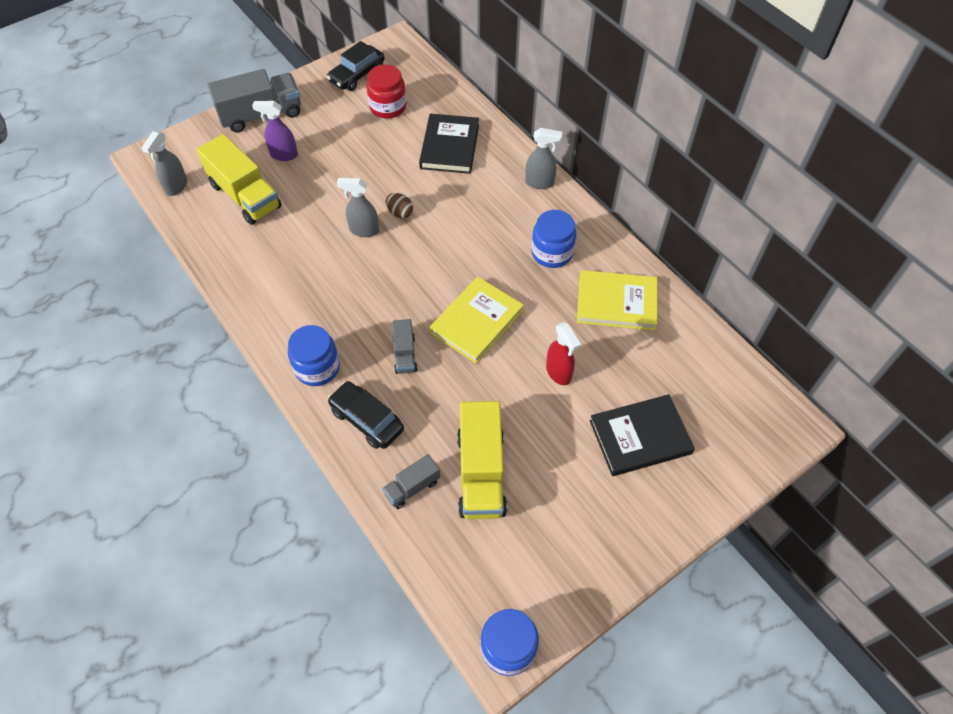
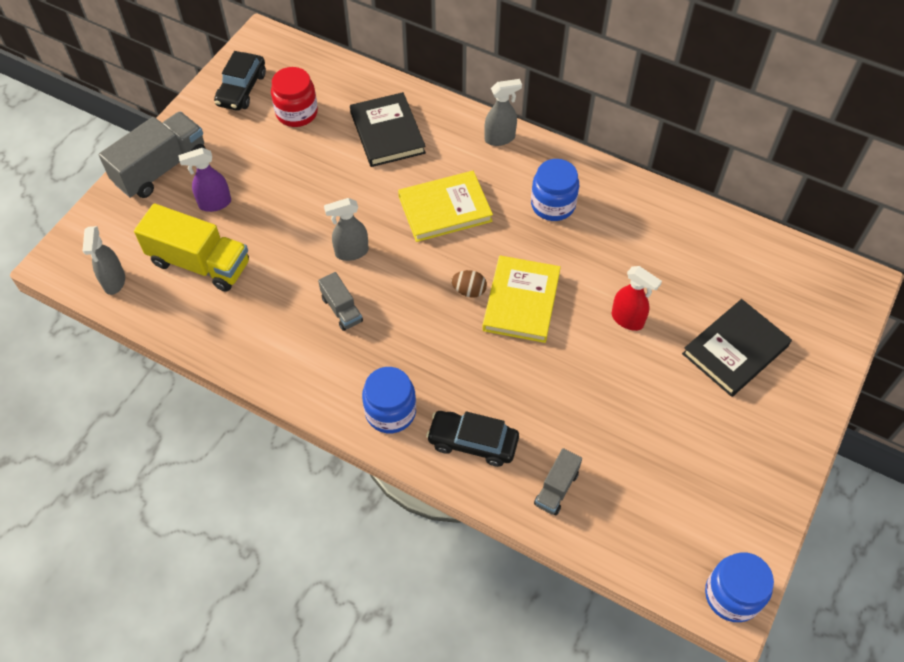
camera: 25 degrees left, 0 degrees up
brown egg [385,193,413,218] -> brown egg moved to [451,270,487,298]
grey truck [392,319,418,374] -> grey truck moved to [318,272,363,331]
yellow truck [457,401,507,519] -> none
yellow book [577,270,658,331] -> yellow book moved to [398,171,493,242]

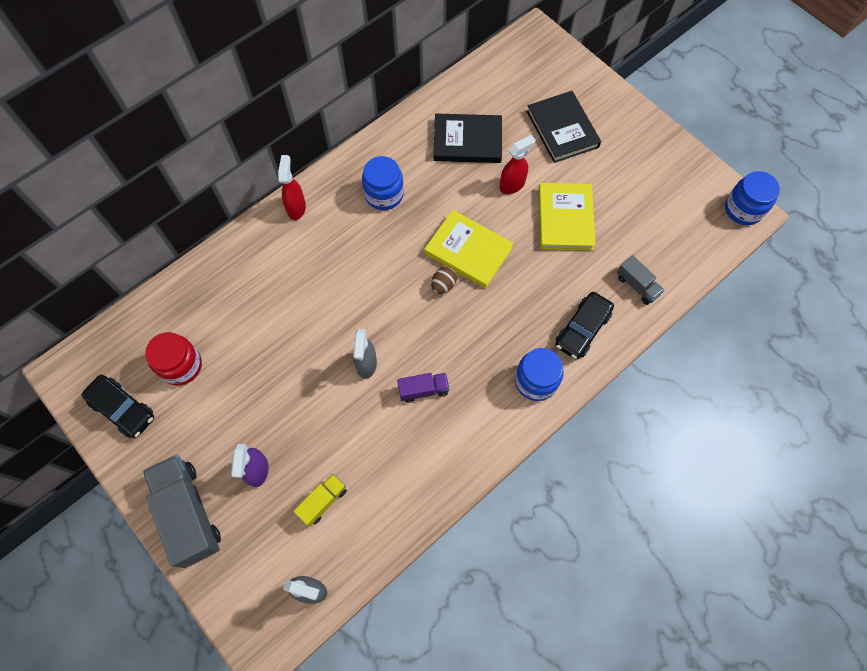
camera: 70 degrees left, 10 degrees up
yellow truck [134,203,249,292] -> yellow truck [294,474,347,527], size x0.52
grey truck [318,272,363,331] -> purple truck [397,373,450,403]
black book [350,92,426,167] -> black book moved to [433,114,502,163]
yellow book [398,171,493,242] -> yellow book moved to [538,183,596,251]
grey spray bottle [484,79,522,146] -> red spray bottle [278,155,306,220]

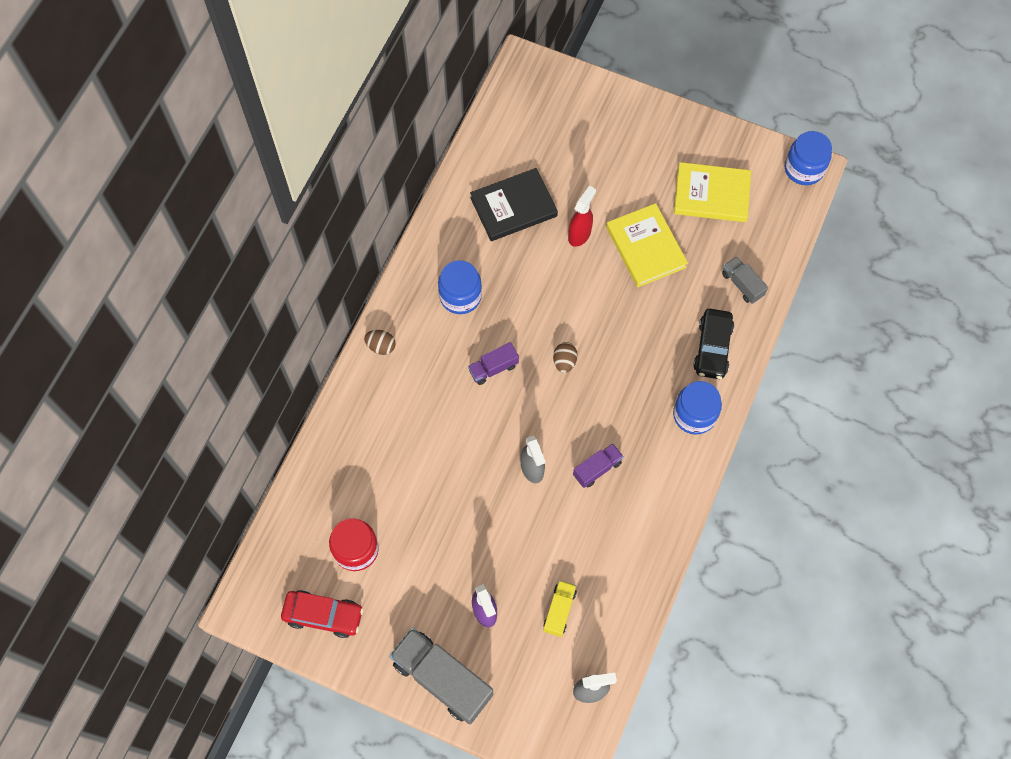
camera: 25 degrees left, 0 degrees up
black car [82,375,154,438] -> red car [281,590,364,638]
red spray bottle [278,155,306,220] -> brown egg [364,330,396,355]
yellow book [424,210,514,288] -> yellow book moved to [674,162,751,222]
black book [527,91,601,163] -> none
grey truck [617,255,665,305] -> grey truck turned 150 degrees counterclockwise [722,256,768,304]
none -> purple truck [468,342,519,385]

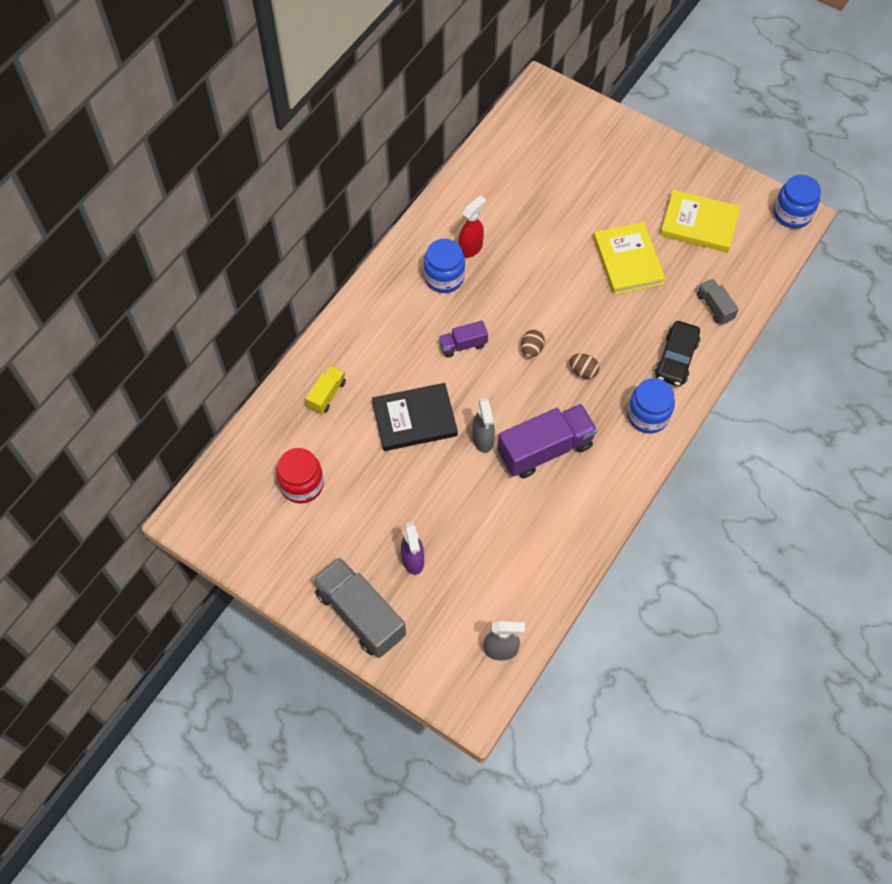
camera: 10 degrees right, 5 degrees down
red car [281,590,364,638] -> none
brown egg [364,330,396,355] -> brown egg moved to [570,354,599,379]
black book [470,168,558,241] -> black book moved to [372,383,458,451]
yellow truck [543,580,577,637] -> yellow truck moved to [306,366,346,414]
red spray bottle [568,186,596,247] -> red spray bottle moved to [459,195,486,258]
purple truck [573,443,624,488] -> purple truck [497,404,597,478], size x1.94

